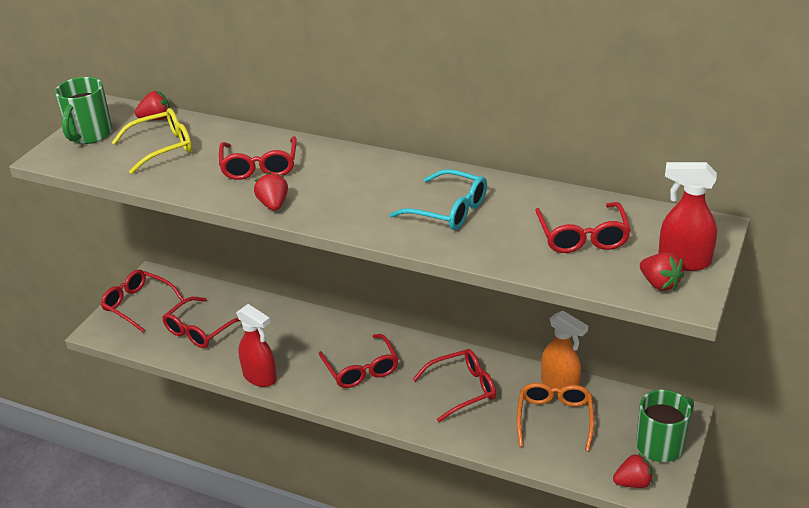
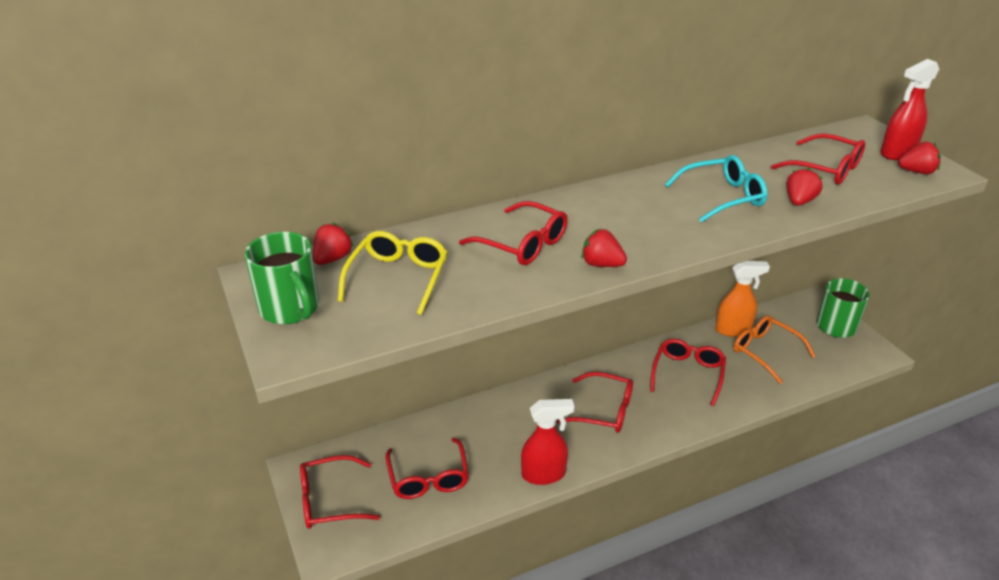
camera: 50 degrees left, 0 degrees up
red strawberry [613,453,653,488] -> red strawberry moved to [786,168,823,206]

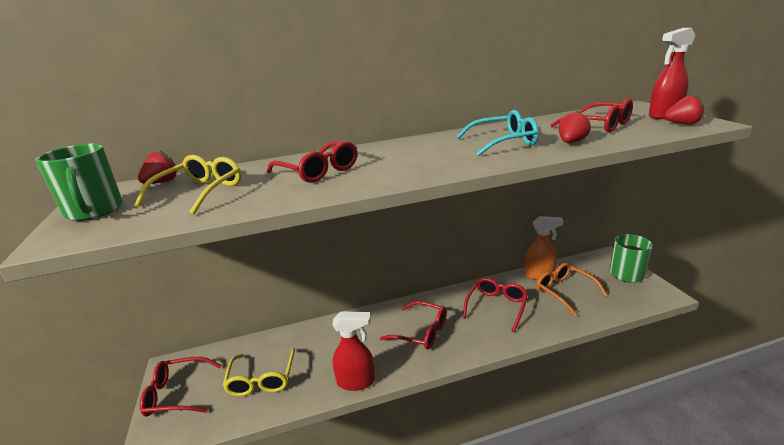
camera: 10 degrees right, 10 degrees down
red glasses [386,438,469,499] -> yellow glasses [222,348,295,396]
red strawberry [581,229,627,267] -> none

